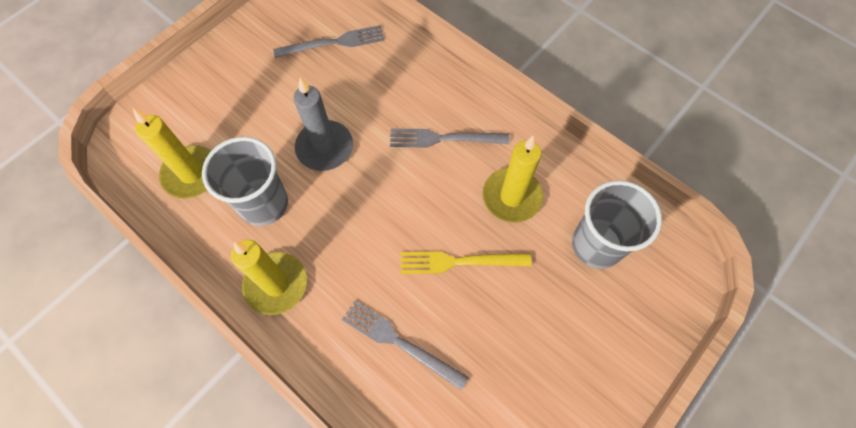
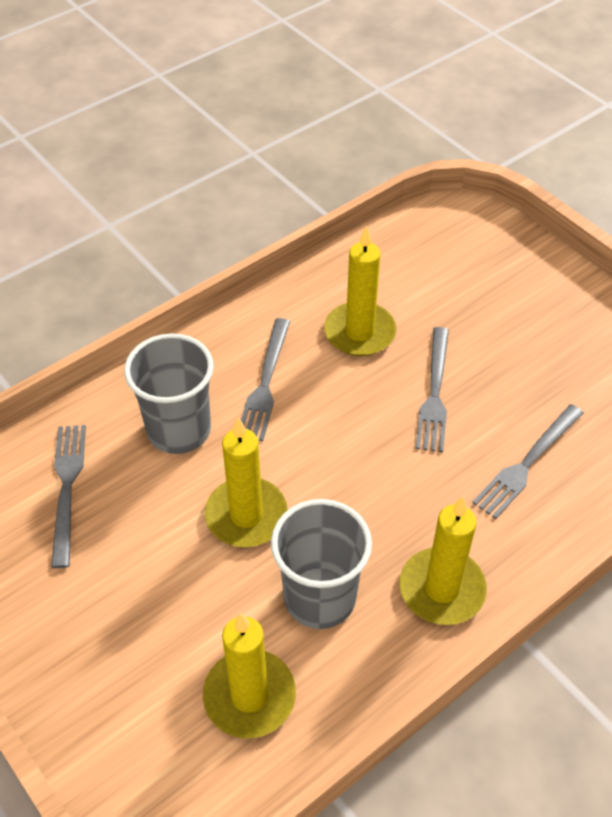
camera: 80 degrees left, 15 degrees down
grey candle [293,78,353,171] -> yellow candle [205,417,288,547]
yellow fork [400,251,532,274] -> grey fork [416,327,449,452]
grey cup [572,180,662,269] -> grey cup moved to [124,333,214,454]

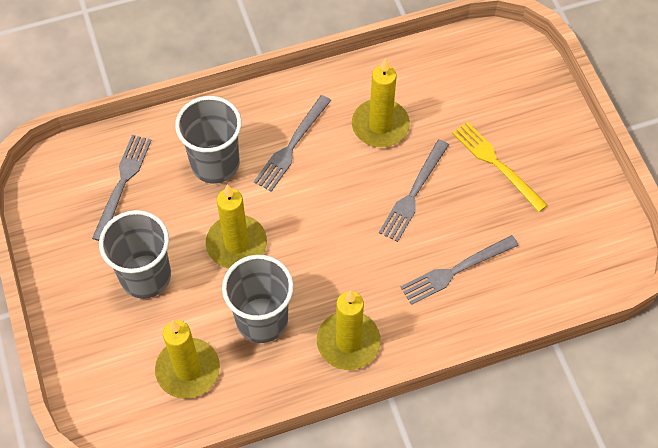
camera: 20 degrees right, 10 degrees up
none -> grey cup [99,210,171,299]
none -> yellow fork [452,122,548,212]

